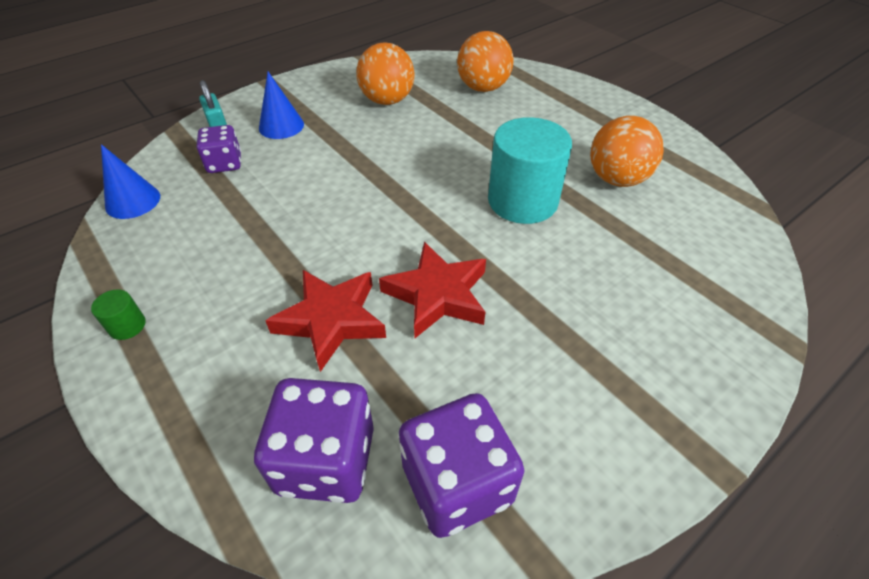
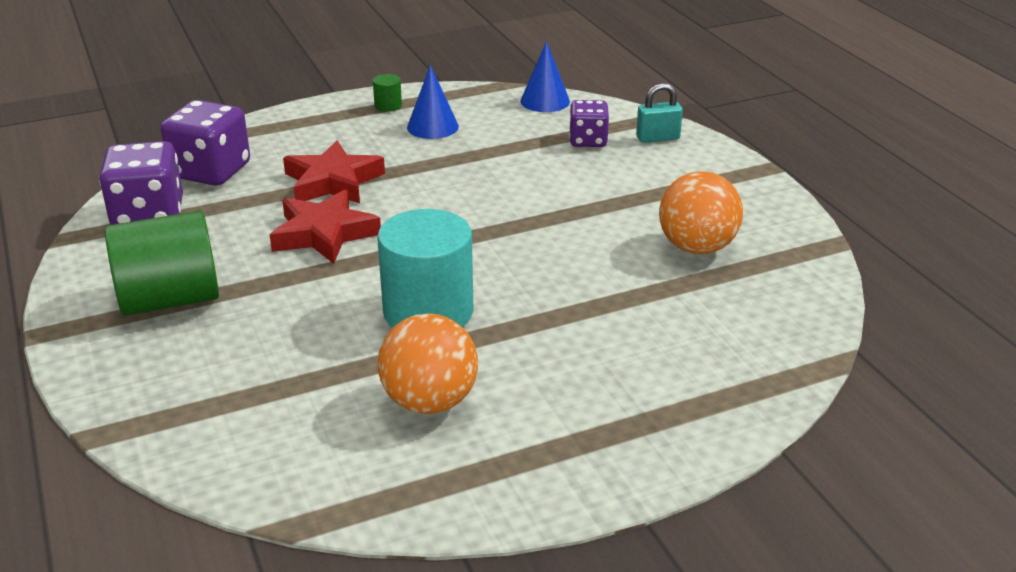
camera: 105 degrees right, 15 degrees down
blue cone [259,72,304,139] -> blue cone moved to [407,65,459,139]
orange ball [457,31,514,92] -> none
none -> green cylinder [105,211,219,316]

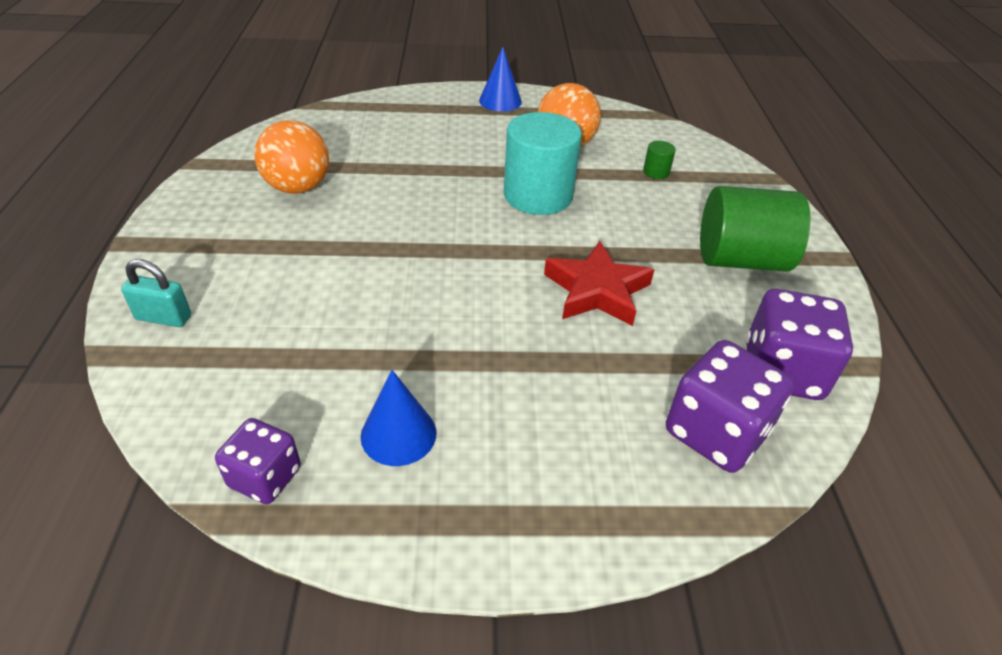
camera: 160 degrees left, 10 degrees up
red star [283,141,385,203] -> none
green cylinder [373,74,402,112] -> green cylinder moved to [643,141,676,179]
blue cone [520,41,570,112] -> blue cone moved to [479,47,522,111]
purple dice [569,100,609,147] -> purple dice moved to [215,418,301,504]

